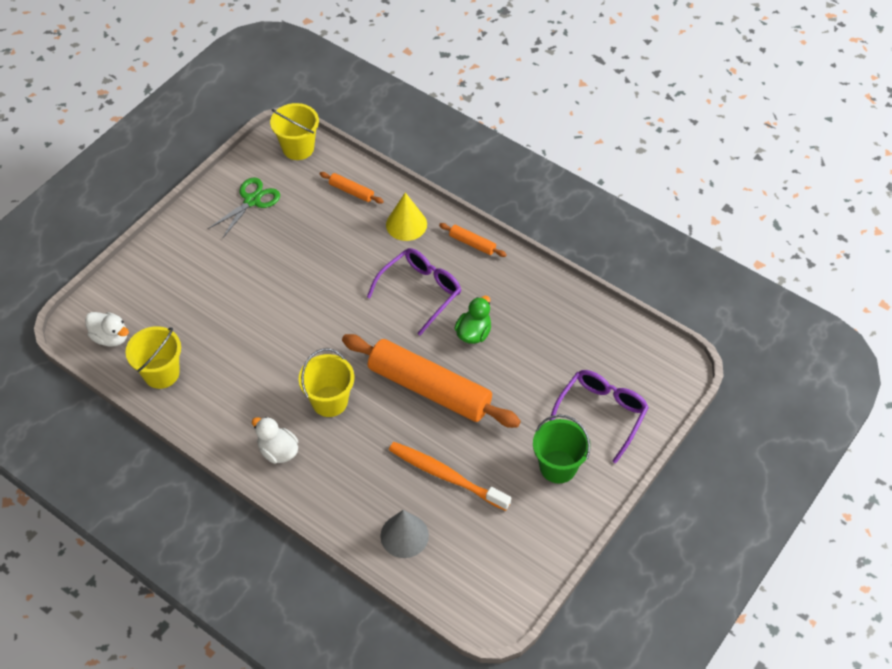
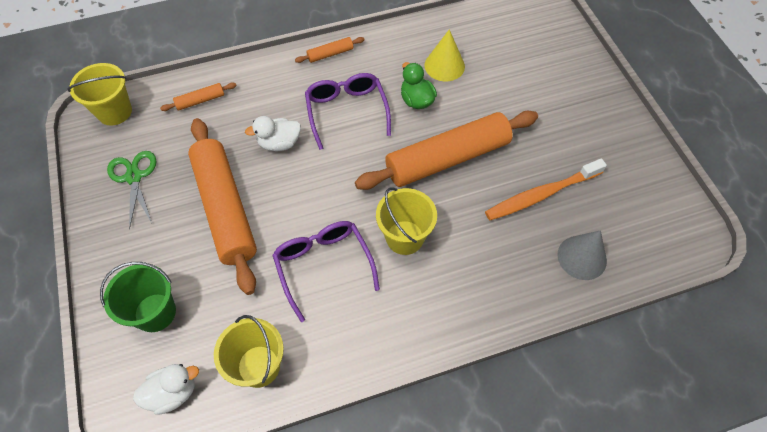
camera: 55 degrees left, 5 degrees up
white duck [252,417,298,464] -> white duck moved to [245,116,301,151]
yellow cone [386,192,427,241] -> yellow cone moved to [424,29,465,81]
green bucket [533,414,591,484] -> green bucket moved to [100,262,176,332]
purple glasses [550,370,649,463] -> purple glasses moved to [272,221,380,322]
none -> orange rolling pin [188,118,257,295]

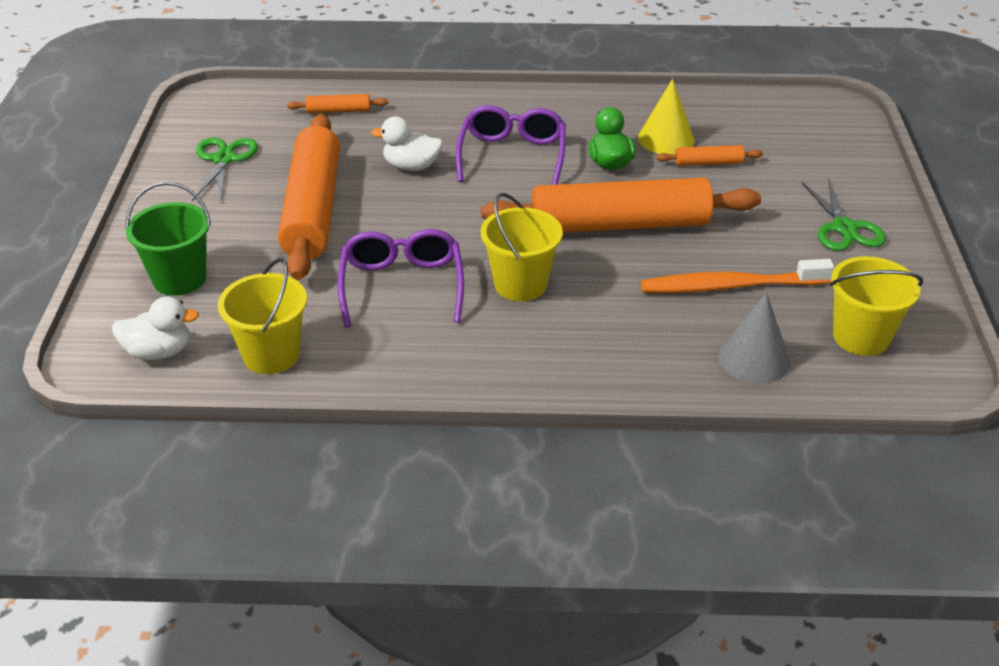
camera: 20 degrees right, 20 degrees down
yellow bucket [67,63,132,125] -> yellow bucket moved to [830,256,923,356]
orange rolling pin [295,37,365,63] -> orange rolling pin moved to [656,145,763,166]
none -> green scissors [802,178,886,251]

